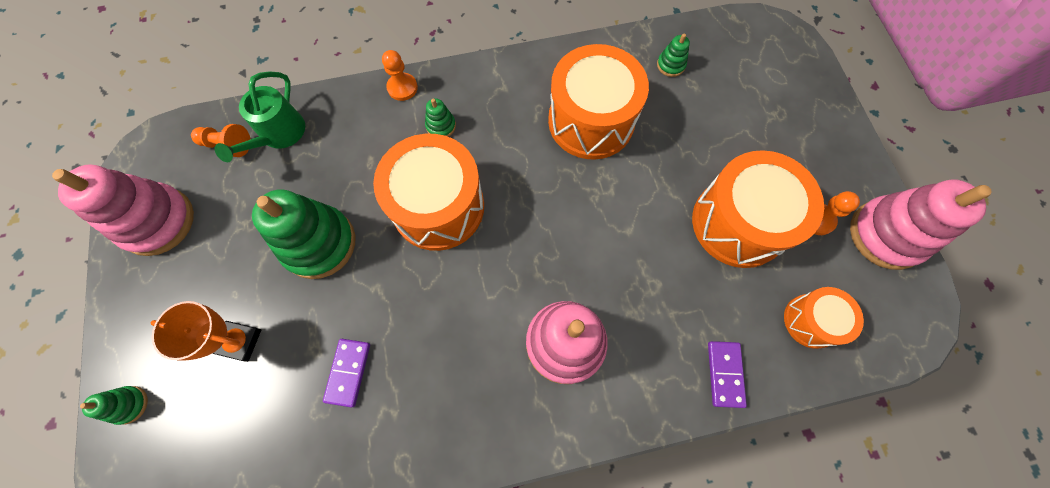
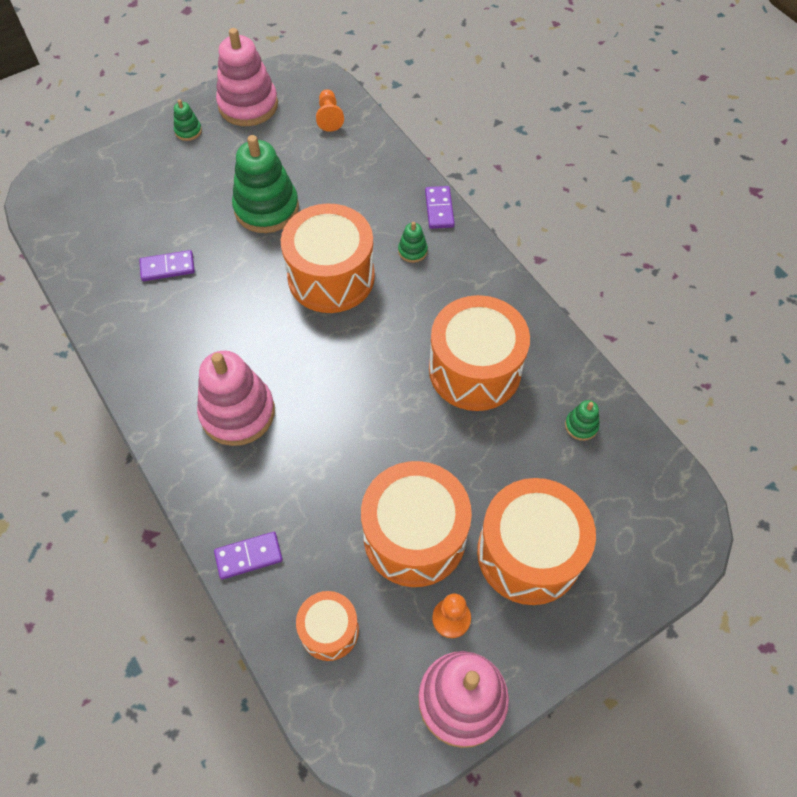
camera: 70 degrees right, 10 degrees down
green stacking toy [80,386,148,425] -> green stacking toy moved to [174,99,202,141]
orange trophy [151,301,261,362] -> none
green watering can [215,71,305,162] -> none
orange pawn [382,50,418,101] -> purple domino [425,186,455,229]
none -> orange drum [477,478,596,605]

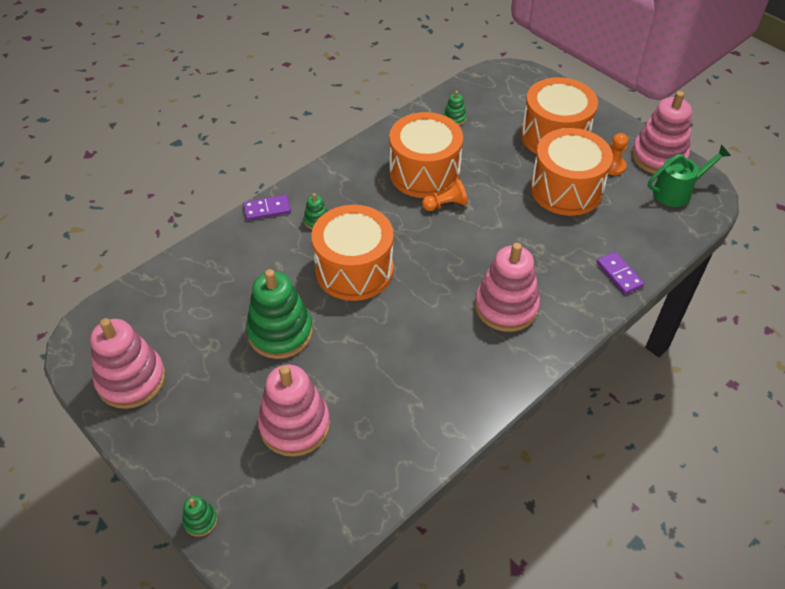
camera: 100 degrees left, 10 degrees down
purple domino [139,250,195,281] -> none
green stacking toy [174,99,202,141] -> green stacking toy moved to [182,496,218,537]
orange drum [296,591,359,661] -> none
orange pawn [316,89,344,132] -> orange pawn moved to [422,179,468,211]
none -> pink stacking toy [258,365,330,457]
none -> green watering can [648,145,731,207]

